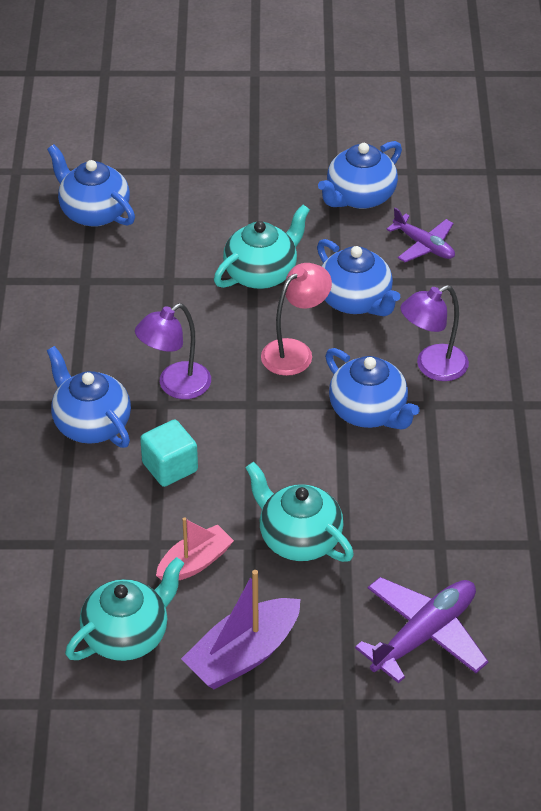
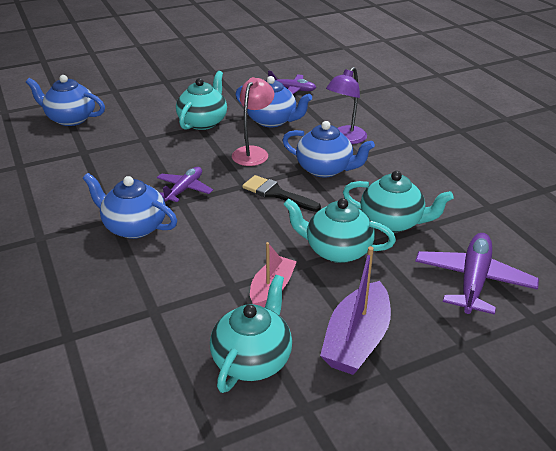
camera: 25 degrees left, 10 degrees down
purple lamp [135,303,211,399] -> purple plane [157,167,213,203]
turquoise cube [140,420,198,487] -> none
blue teapot [318,141,402,209] -> none
none -> black brush [242,175,321,212]
none -> turquoise teapot [343,171,454,233]

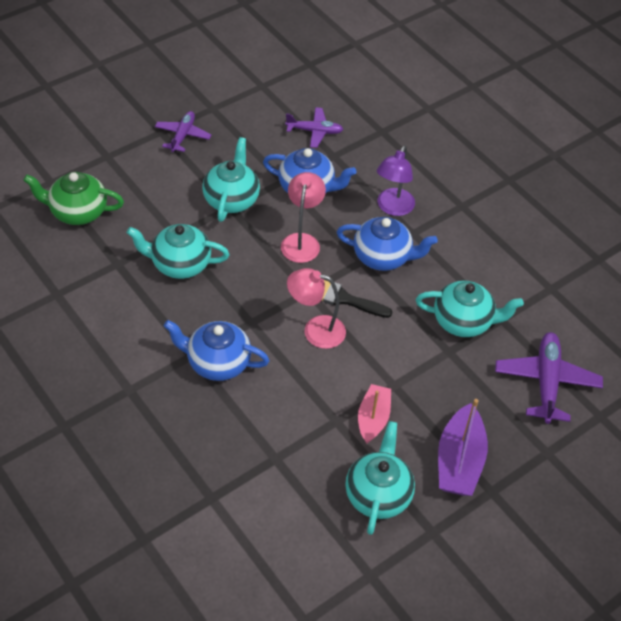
camera: 15 degrees left, 15 degrees up
blue teapot [26,75,105,126] -> green teapot [23,172,124,225]
purple plane [157,167,213,203] -> purple plane moved to [155,111,212,152]
turquoise teapot [283,198,396,263] -> turquoise teapot moved to [127,224,230,279]
none -> pink lamp [287,268,346,349]

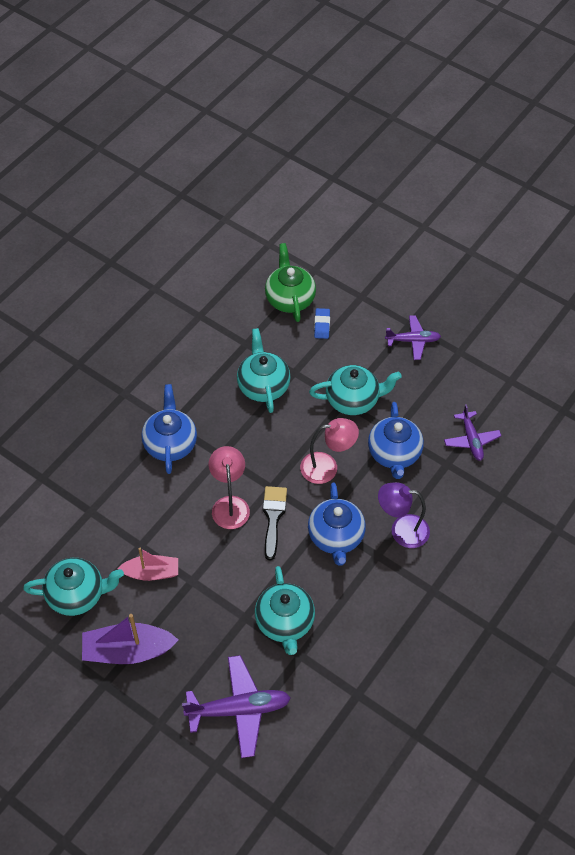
camera: 75 degrees right, 5 degrees up
none -> blue eraser [314,308,330,339]

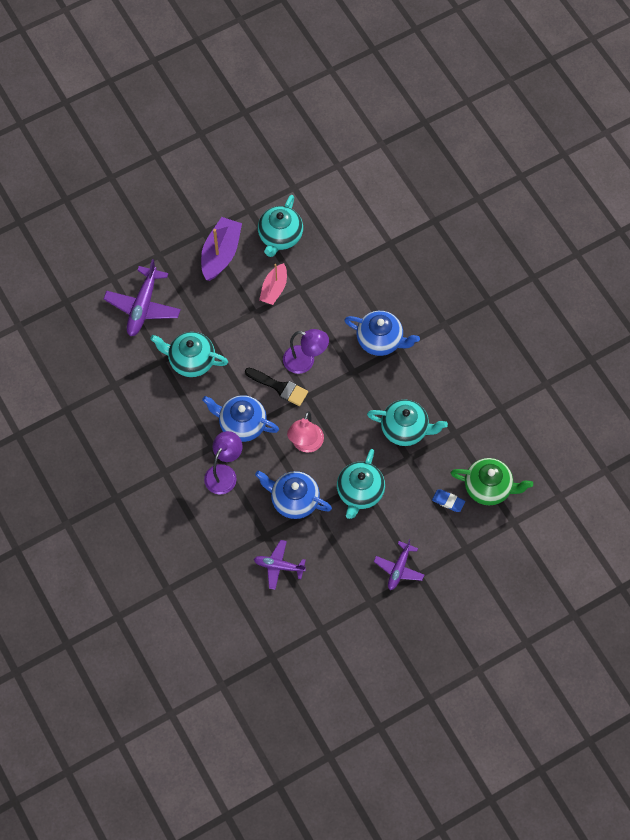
camera: 115 degrees right, 10 degrees up
pink lamp [209,446,250,529] -> purple lamp [283,329,329,374]

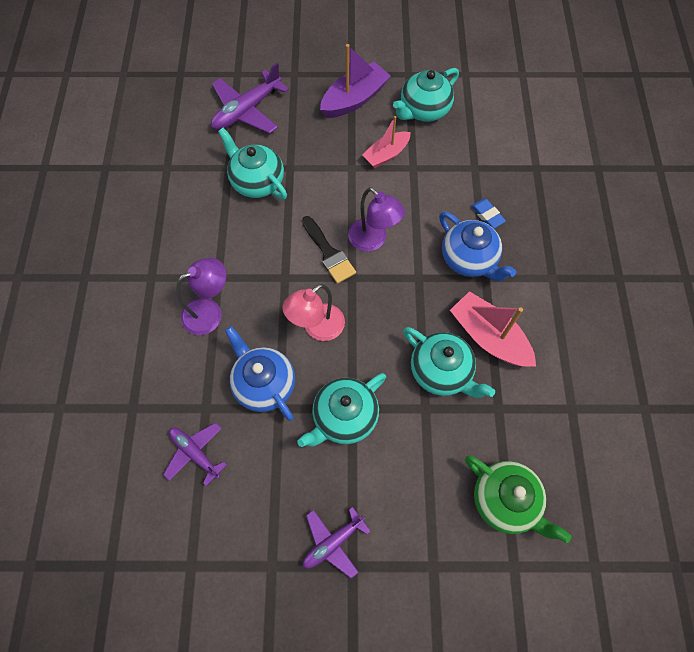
camera: 30 degrees right, 0 degrees up
blue teapot [202,395,279,442] -> none
blue eraser [432,489,465,512] -> blue eraser moved to [471,199,506,228]
none -> pink boat [450,291,536,366]

